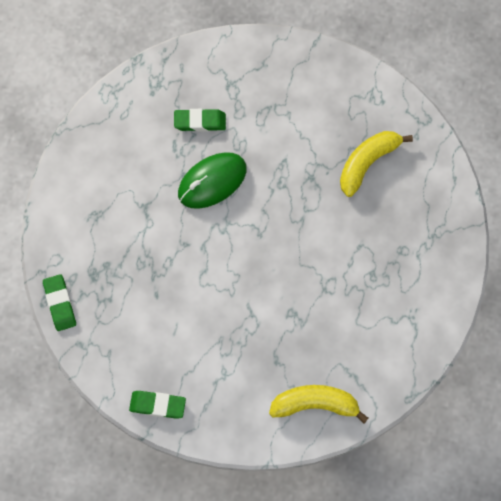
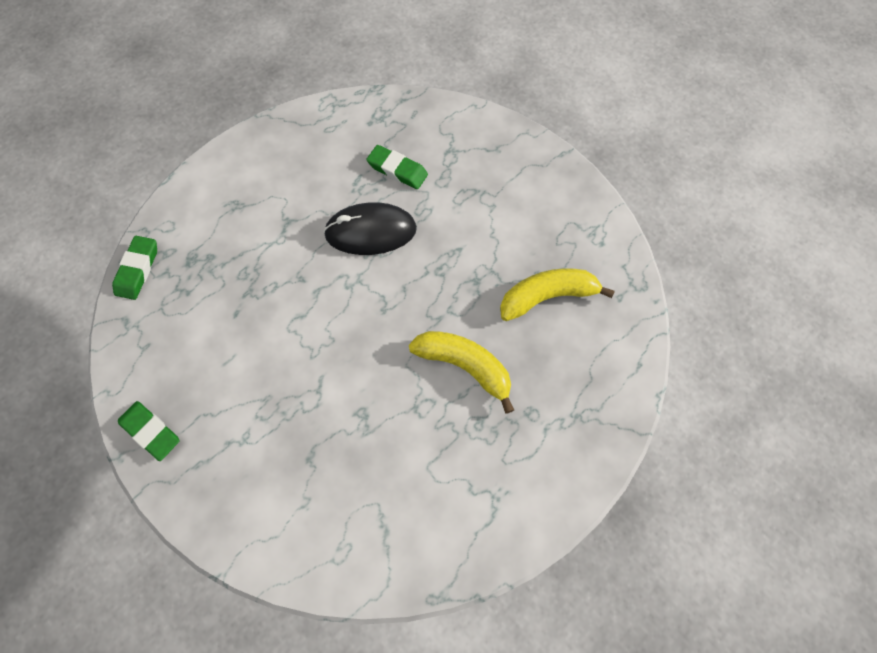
camera: 30 degrees right, 5 degrees down
green mouse [178,152,247,209] -> black mouse [323,202,417,255]
yellow banana [269,385,368,423] -> yellow banana moved to [409,331,514,414]

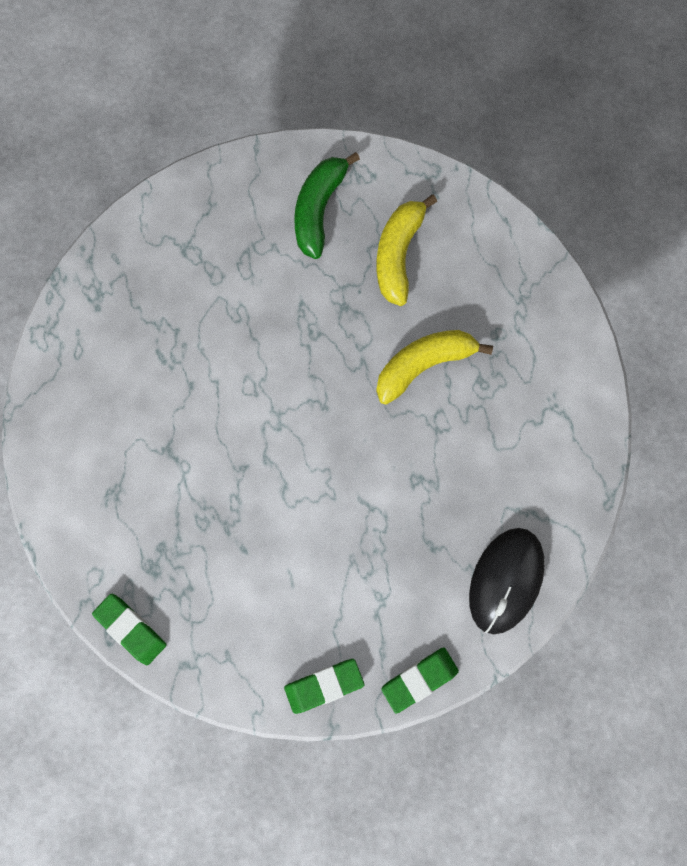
camera: 60 degrees left, 10 degrees up
black mouse [323,202,417,255] -> black mouse moved to [469,528,545,634]
green eraser [366,145,428,189] -> green eraser moved to [381,647,459,714]
none -> green banana [294,152,360,259]

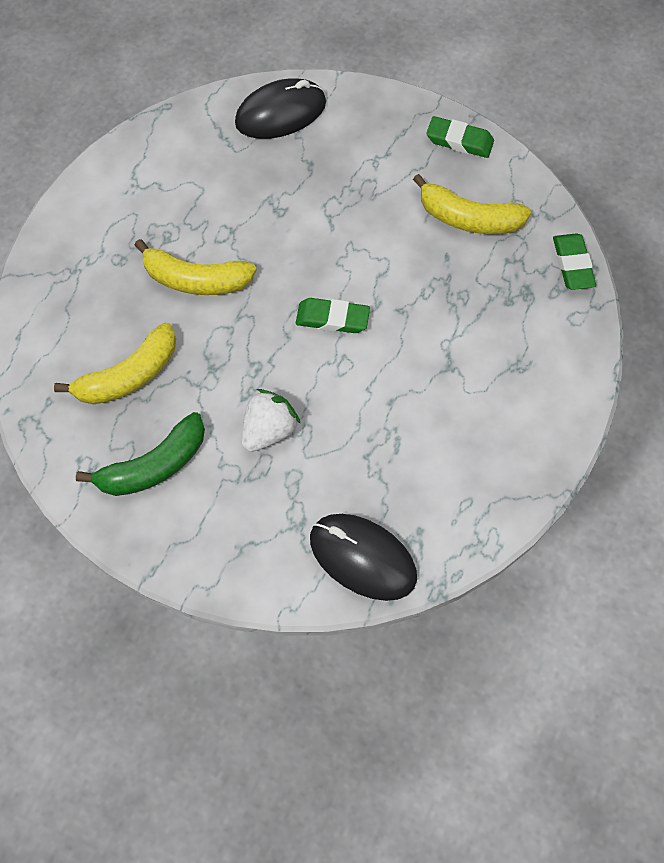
camera: 140 degrees left, 10 degrees down
green eraser [381,647,459,714] -> green eraser moved to [296,298,370,333]
none -> white strawberry [241,389,301,452]
none -> black mouse [310,514,417,601]
none -> yellow banana [413,174,531,234]

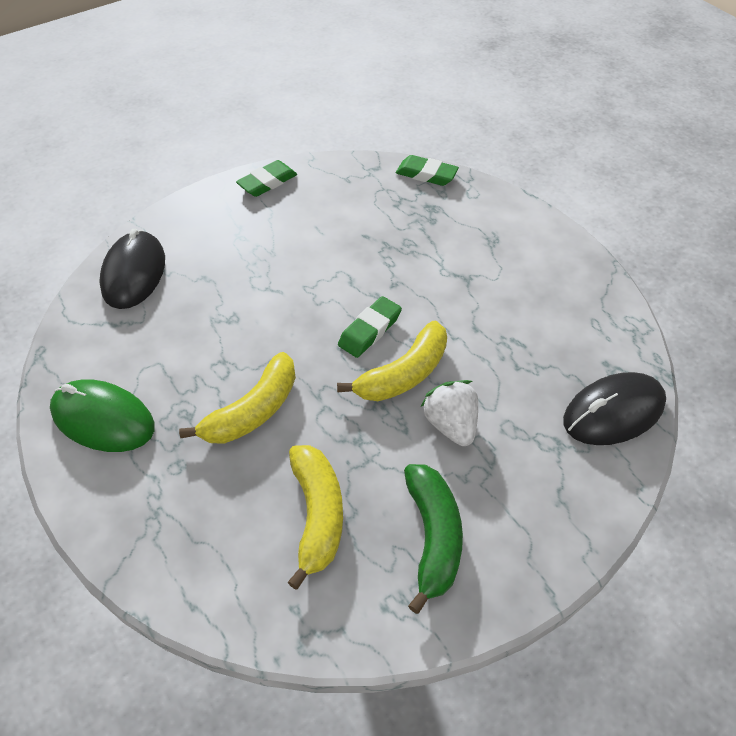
camera: 60 degrees left, 15 degrees down
yellow banana [413,174,531,234] -> yellow banana moved to [337,321,447,401]
none -> green mouse [50,379,155,452]

